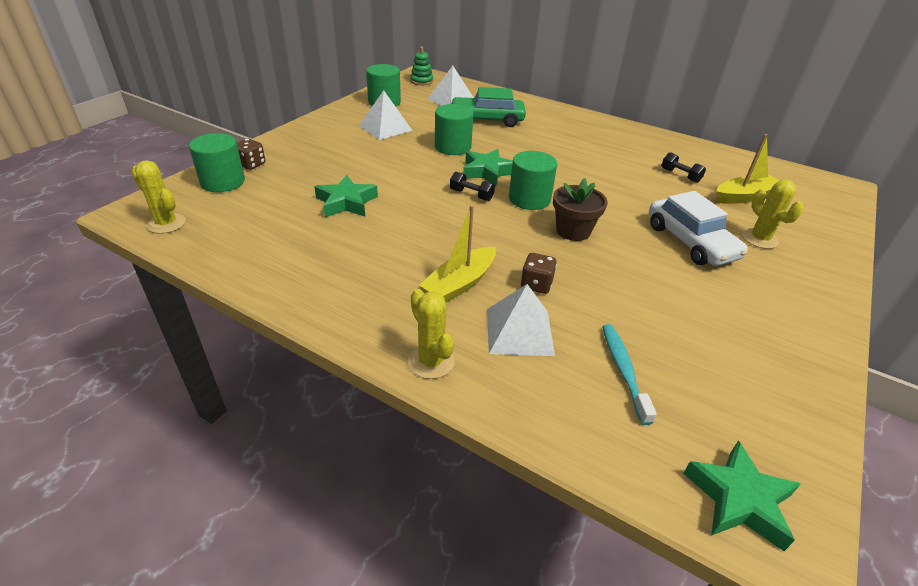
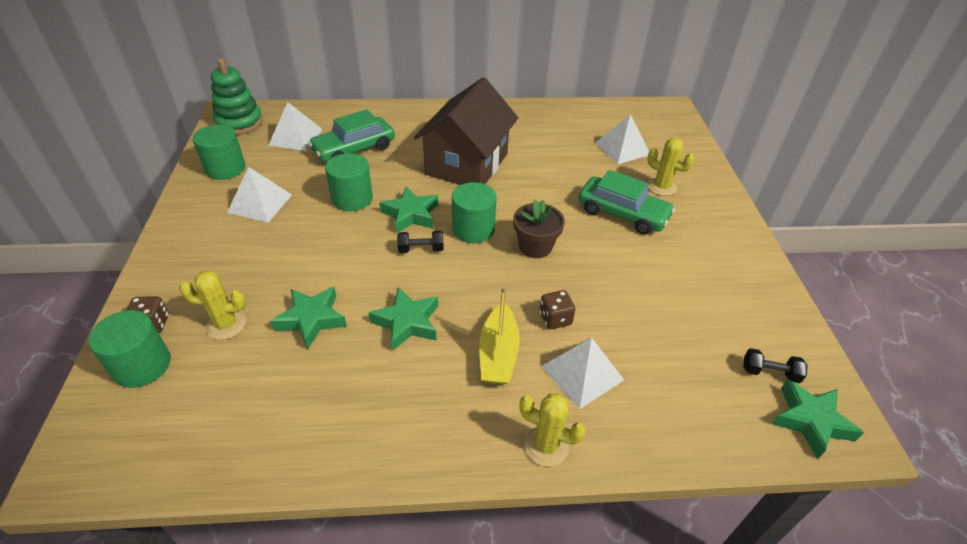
camera: 35 degrees left, 5 degrees up
yellow cactus [131,160,186,234] -> yellow cactus moved to [179,270,246,340]
green stacking toy [410,47,433,85] -> green stacking toy [211,59,263,135], size x1.68
turquoise toothbrush [602,324,657,425] -> none
white car [649,191,748,266] -> green car [578,170,675,235]
black dumbbell [661,152,706,183] -> black dumbbell moved to [743,348,808,383]
yellow boat [716,134,779,204] -> white pyramid [595,114,649,164]
none -> green star [369,287,438,351]
none -> brown house [414,77,518,185]

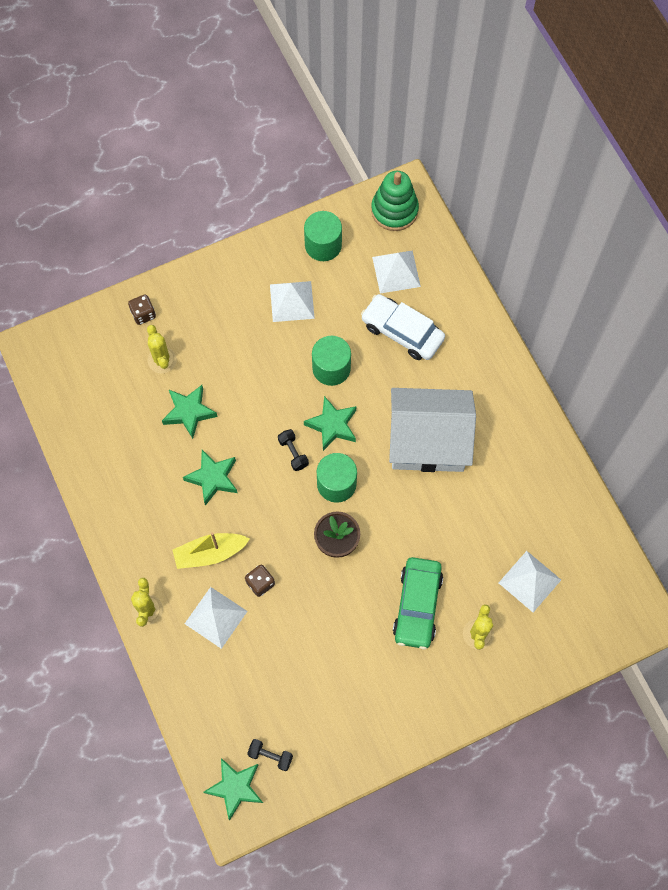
camera: 70 degrees right, 25 degrees up
green cylinder [88,310,171,388] -> none
green car [308,109,395,162] -> white car [361,294,445,360]
brown house [414,77,518,185] -> white house [389,388,476,472]
black dumbbell [743,348,808,383] -> black dumbbell turned 60 degrees counterclockwise [247,739,293,771]

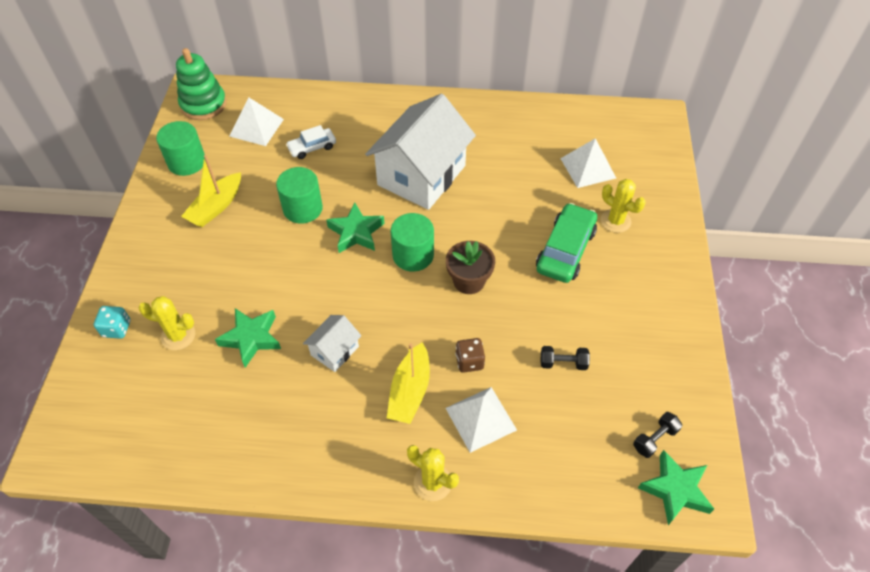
camera: 60 degrees left, 15 degrees down
brown dice [128,294,156,325] -> turquoise dice [94,306,130,339]
green star [183,450,237,506] -> white house [303,315,362,372]
white pyramid [270,281,315,322] -> yellow boat [181,155,241,227]
black dumbbell [278,429,309,471] -> black dumbbell moved to [540,346,590,370]
white car [361,294,445,360] -> white car [286,125,336,159], size x0.58
green car [393,557,443,649] -> green car turned 105 degrees counterclockwise [536,203,597,283]

